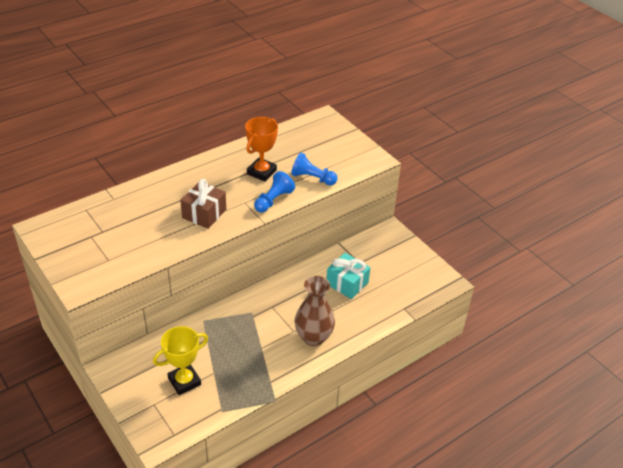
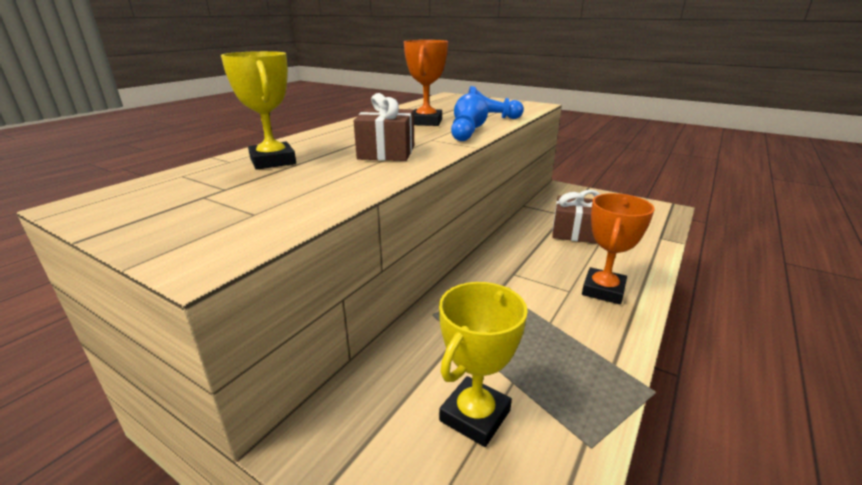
camera: 20 degrees left, 15 degrees down
brown vase [295,276,335,346] -> orange trophy [582,193,655,304]
turquoise gift [327,253,371,299] -> brown gift [552,190,601,244]
none -> yellow trophy [221,51,296,170]

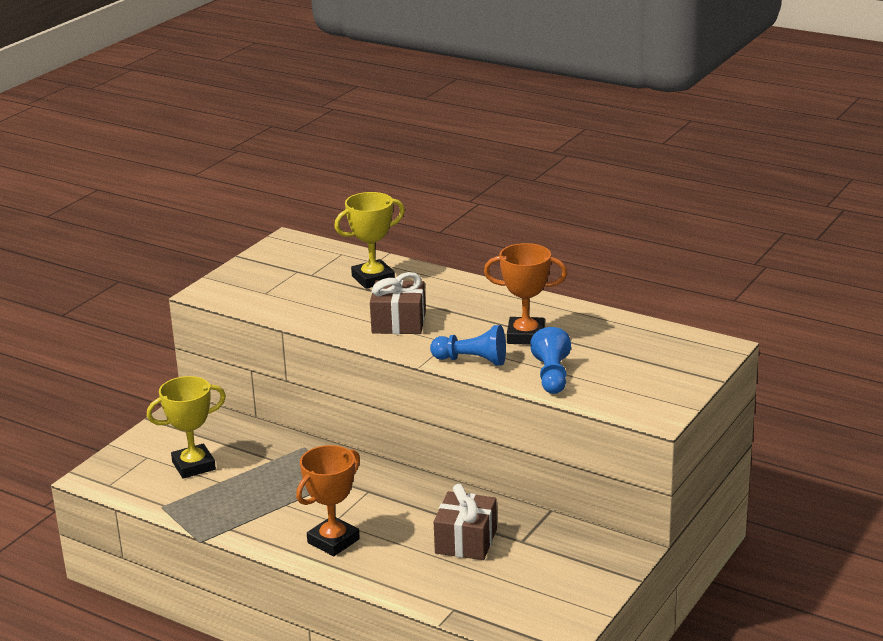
camera: 90 degrees right, 0 degrees up
yellow trophy [439,282,528,447] -> yellow trophy turned 60 degrees counterclockwise [147,376,226,479]
orange trophy [582,193,655,304] -> orange trophy turned 75 degrees counterclockwise [296,445,360,556]

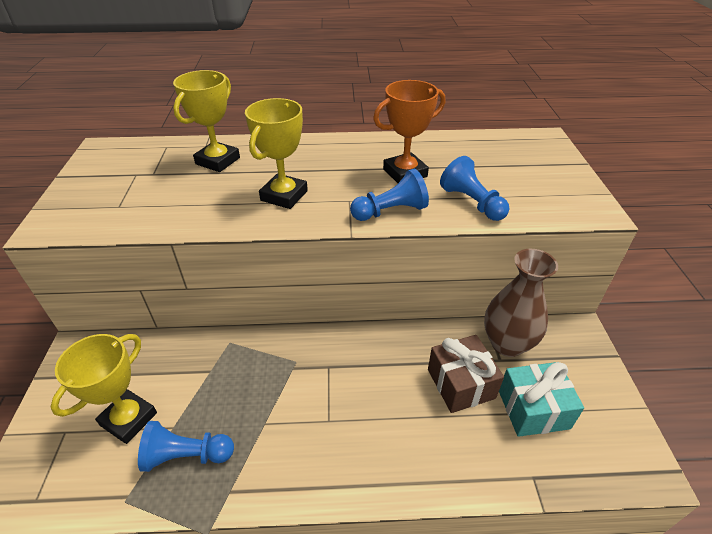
camera: 35 degrees left, 15 degrees up
orange trophy [296,445,360,556] -> none
brown gift [370,272,426,334] -> yellow trophy [245,98,308,209]
none -> blue pawn [138,421,234,472]
none -> brown vase [484,249,558,357]
none -> turquoise gift [499,362,584,437]

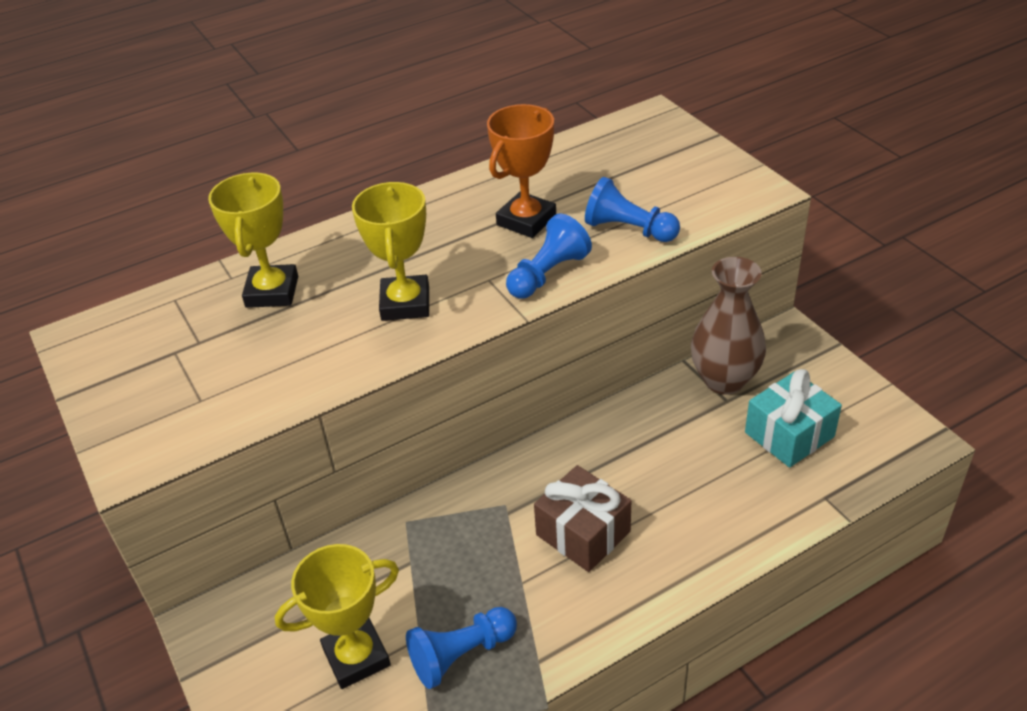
camera: 25 degrees left, 0 degrees up
yellow trophy [51,334,157,444] -> yellow trophy turned 60 degrees clockwise [275,544,399,689]
brown gift [428,335,504,413] -> brown gift moved to [534,465,631,572]

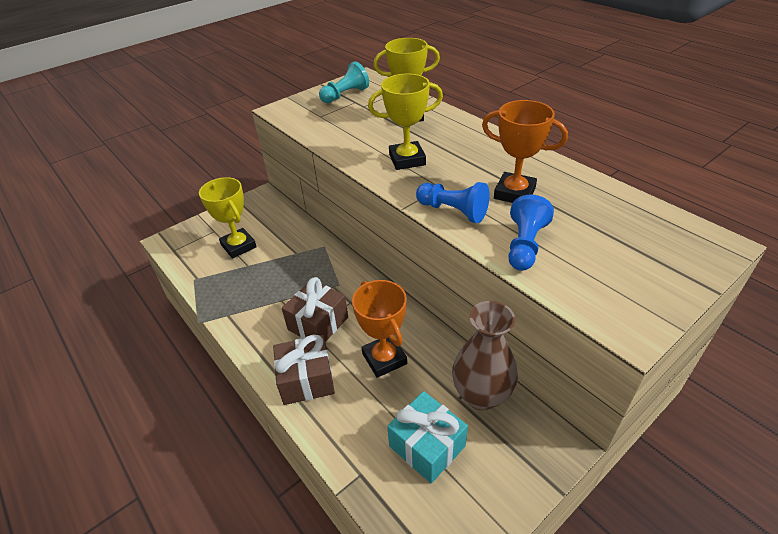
camera: 80 degrees right, 0 degrees up
blue pawn [406,607,517,689] -> none
none -> brown gift [273,335,335,405]
none -> turquoise pawn [319,61,369,103]
none -> orange trophy [352,280,407,378]

